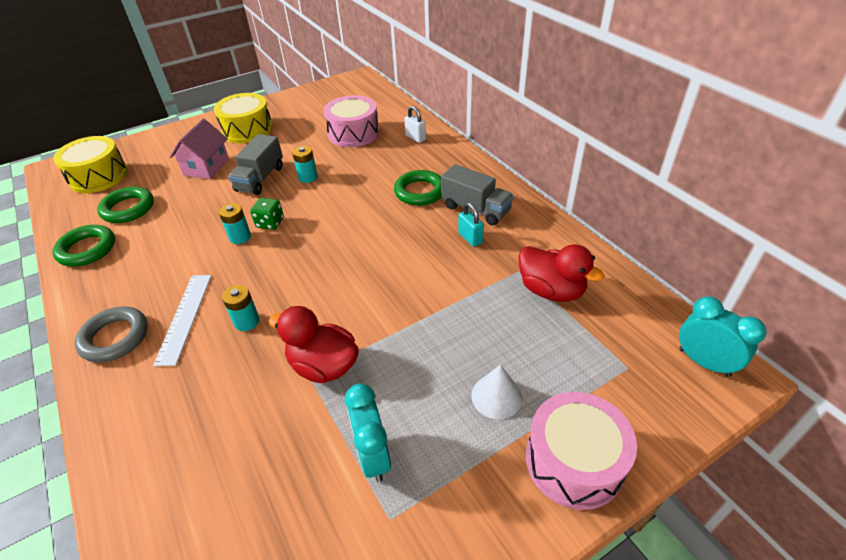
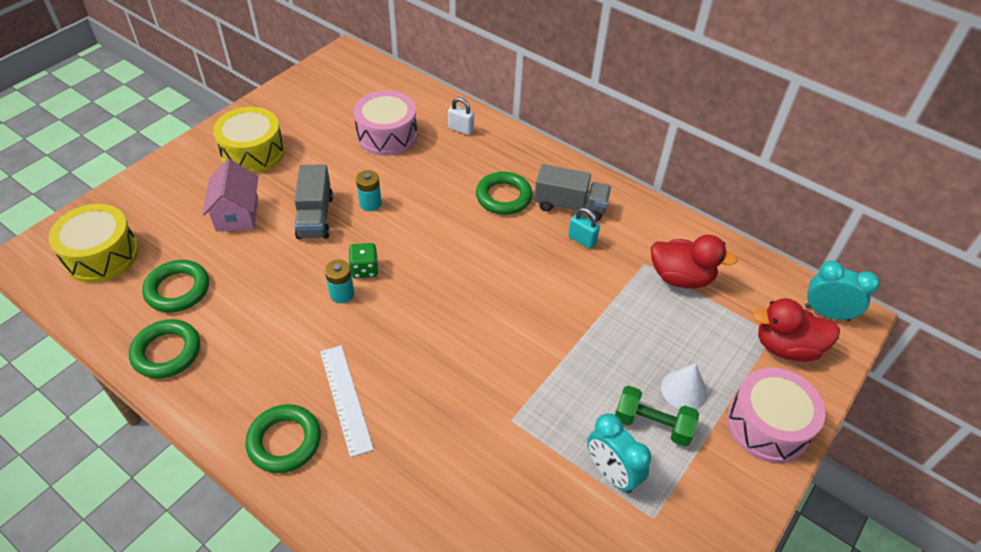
camera: 25 degrees left, 5 degrees up
grey ring [75,307,148,363] -> green ring [245,404,321,473]
turquoise battery [222,285,259,331] -> none
red duck [269,306,359,383] -> red duck moved to [752,298,840,362]
none -> green dumbbell [615,386,699,446]

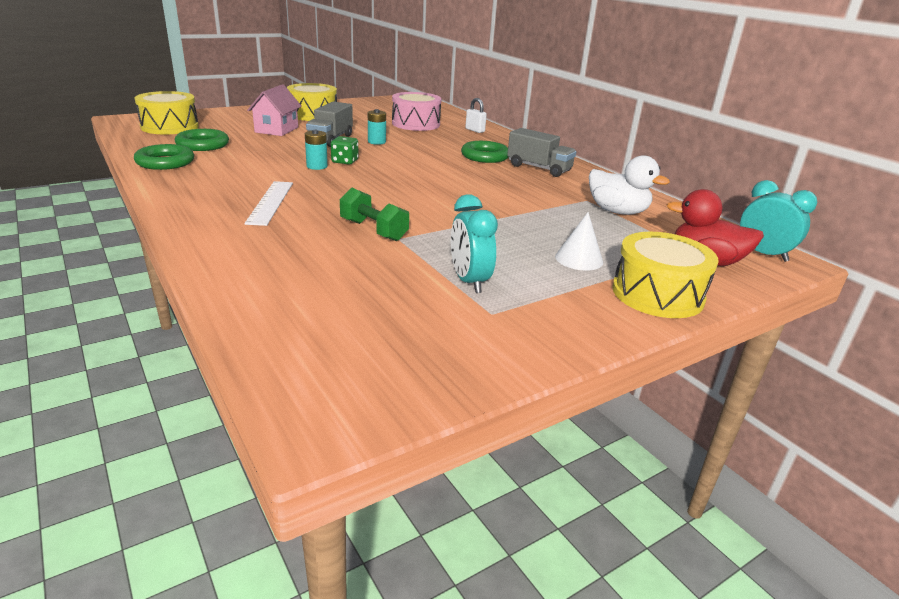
camera: 20 degrees right, 20 degrees down
green ring [245,404,321,473] -> none
turquoise padlock [568,208,600,249] -> none
green dumbbell [615,386,699,446] -> green dumbbell moved to [340,188,409,241]
red duck [651,235,738,289] -> white duck [589,155,670,215]
pink drum [727,368,826,463] -> yellow drum [612,232,719,318]

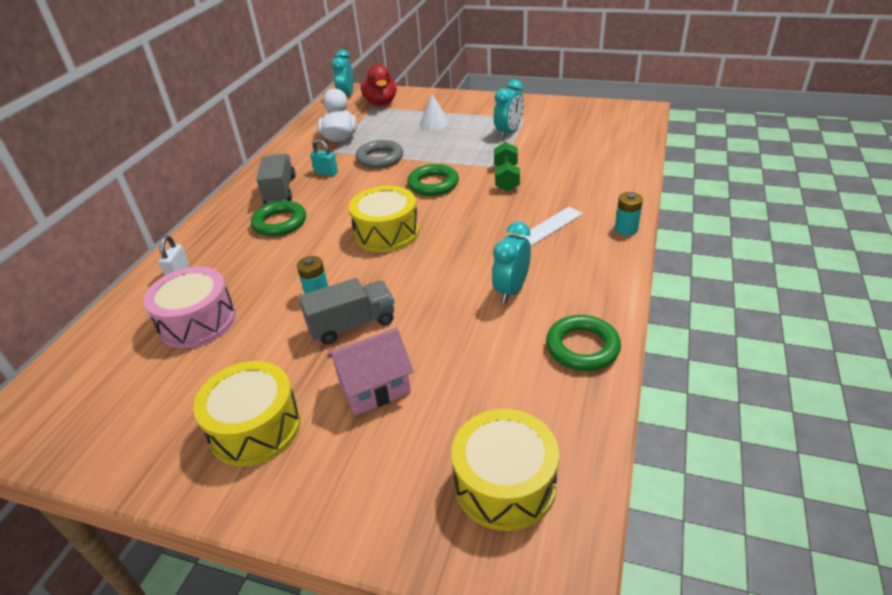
camera: 125 degrees left, 10 degrees up
green ring [175,129,229,151] -> green ring moved to [407,164,459,196]
turquoise battery [305,130,328,170] -> turquoise battery moved to [615,192,643,236]
green dice [331,136,359,165] -> none
yellow drum [612,232,719,318] -> yellow drum moved to [349,186,419,253]
none -> turquoise padlock [310,139,338,176]
none -> grey ring [356,140,403,169]
none -> turquoise clock [492,222,531,303]

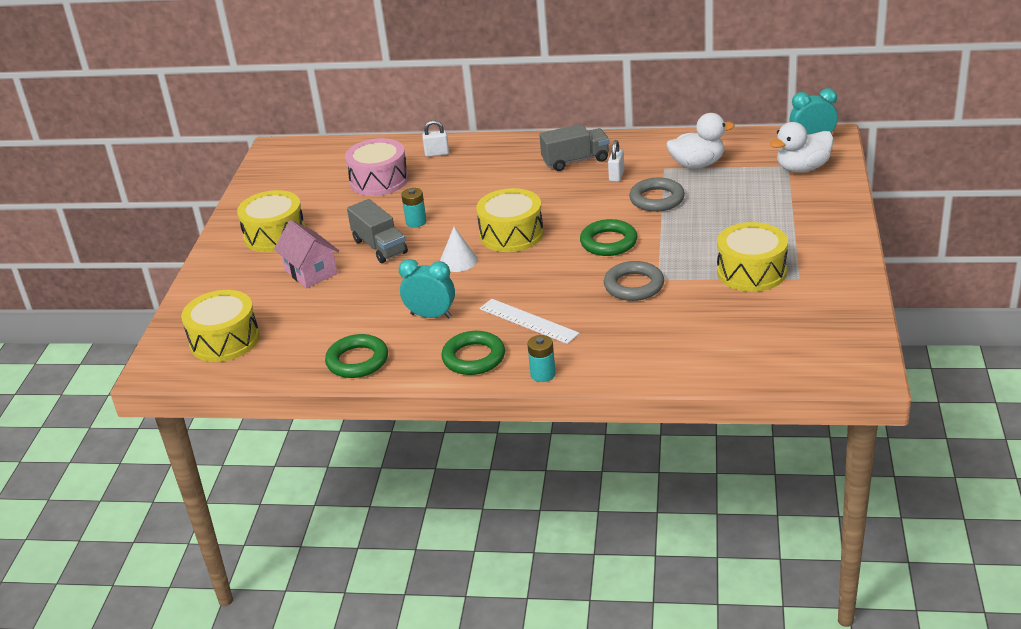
camera: 80 degrees right, 5 degrees down
green ring [251,201,306,237] -> green ring moved to [441,331,505,375]
turquoise padlock [310,139,338,176] -> white padlock [608,140,624,182]
red duck [361,64,397,106] -> white duck [770,122,834,172]
white cone [420,94,449,130] -> white cone moved to [440,227,478,272]
turquoise clock [494,80,524,138] -> yellow drum [717,222,788,292]
green dumbbell [494,142,520,191] -> grey ring [604,261,664,301]

